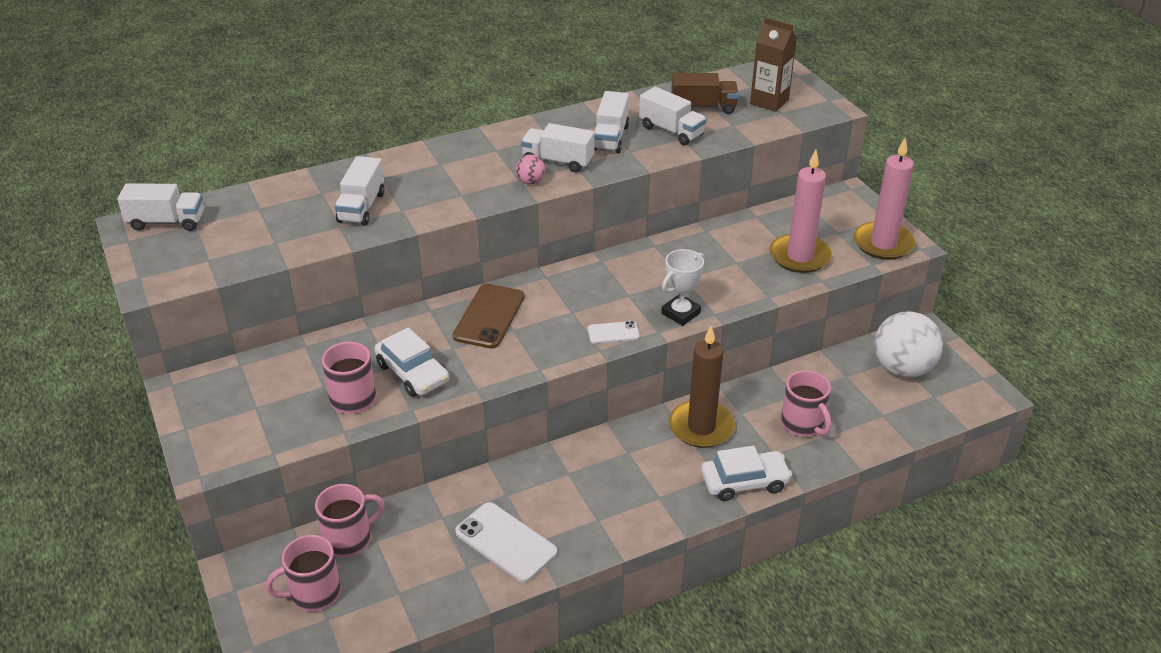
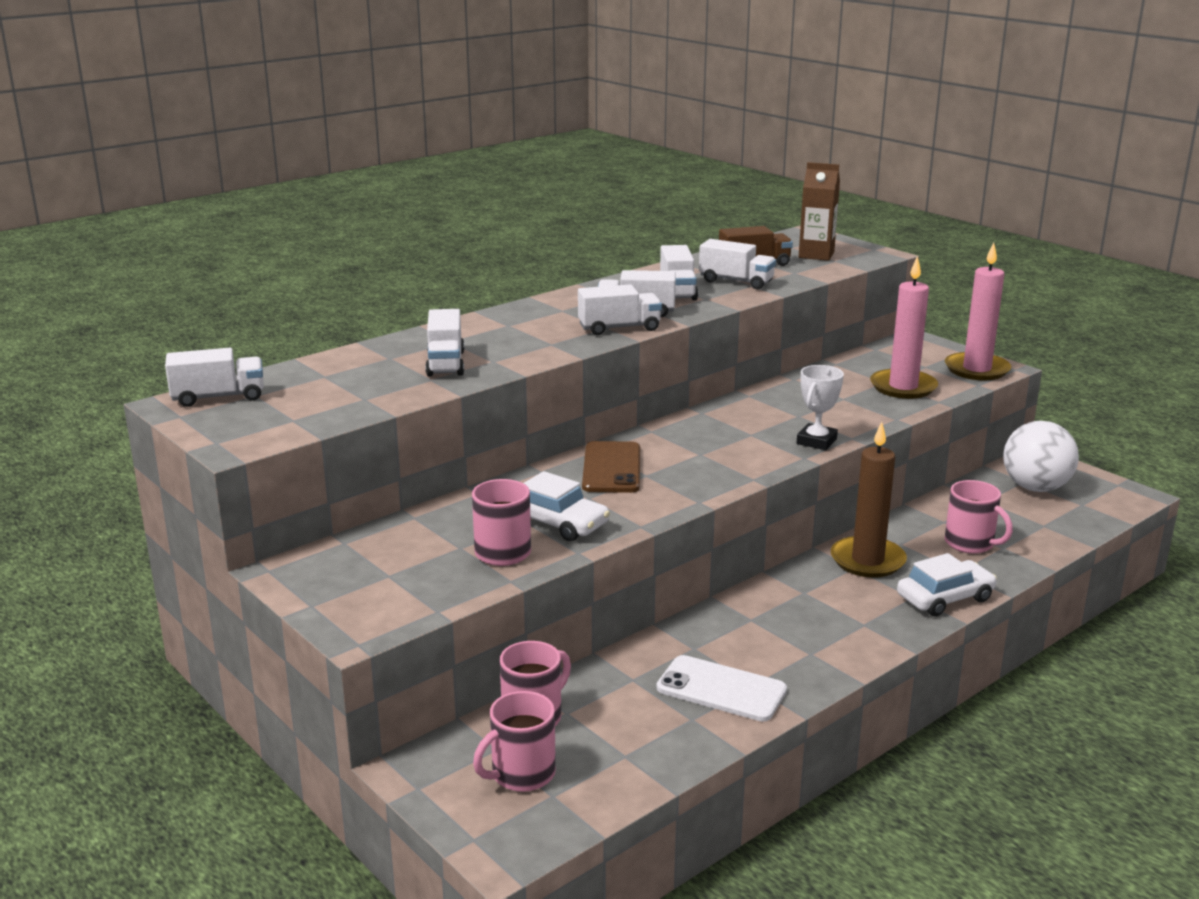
camera: 15 degrees left, 15 degrees down
pink ball [516,155,545,184] -> white truck [578,284,662,335]
white phone [588,321,640,344] -> none

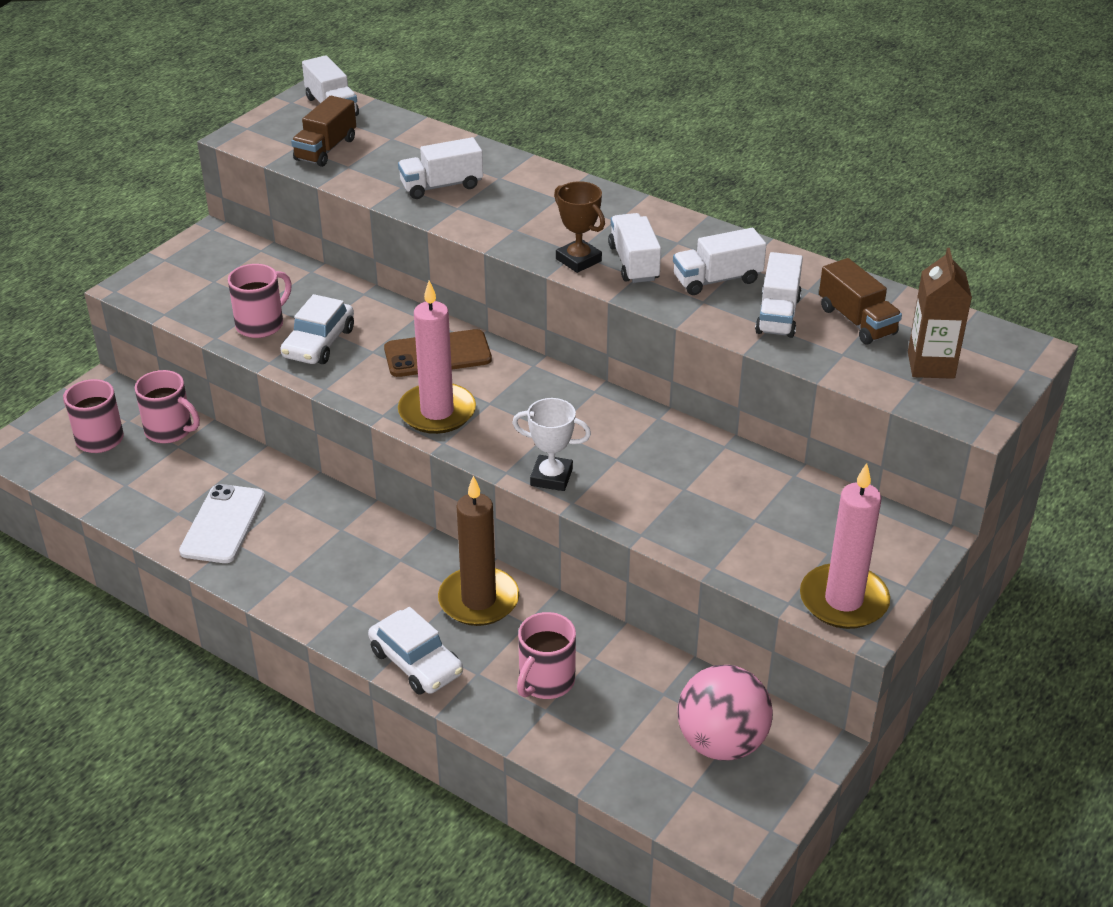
camera: 75 degrees right, 15 degrees up
white truck [578,284,662,335] -> brown trophy [554,181,605,273]
pink candle [870,256,938,399] -> pink candle moved to [398,280,476,434]
white ball [1004,421,1079,492] -> pink ball [678,665,773,761]
none -> brown truck [291,96,356,167]

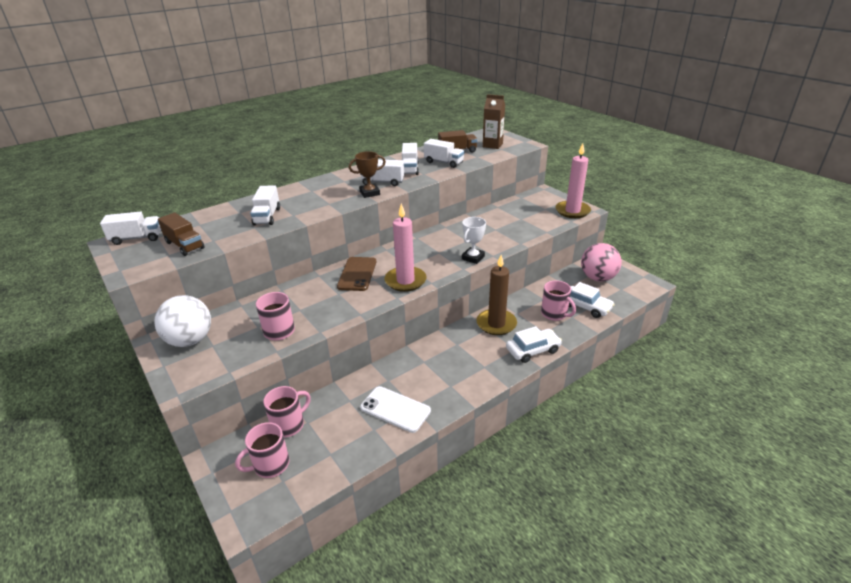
camera: 70 degrees left, 5 degrees down
white car [280,294,354,364] -> white car moved to [569,282,615,318]
none -> white ball [154,295,211,347]

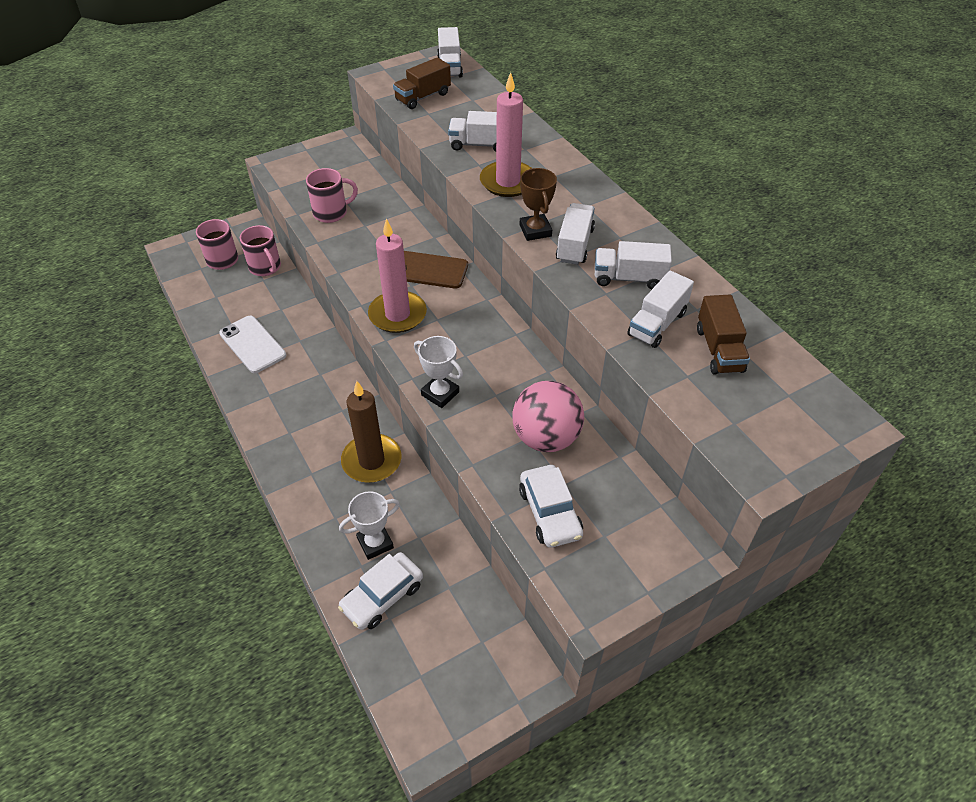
camera: 95 degrees right, 15 degrees up
white ball [154,295,211,347] -> none
white phone [360,386,431,433] -> white phone turned 75 degrees counterclockwise [219,316,286,373]
brown carton [483,94,505,149] -> none
white car [506,326,562,363] -> white car moved to [519,465,583,548]
pink mug [541,280,576,321] -> white trophy [339,491,400,560]
pink candle [556,143,591,218] -> pink candle moved to [480,72,531,197]
pink ball [581,243,622,282] -> pink ball moved to [512,381,584,452]

